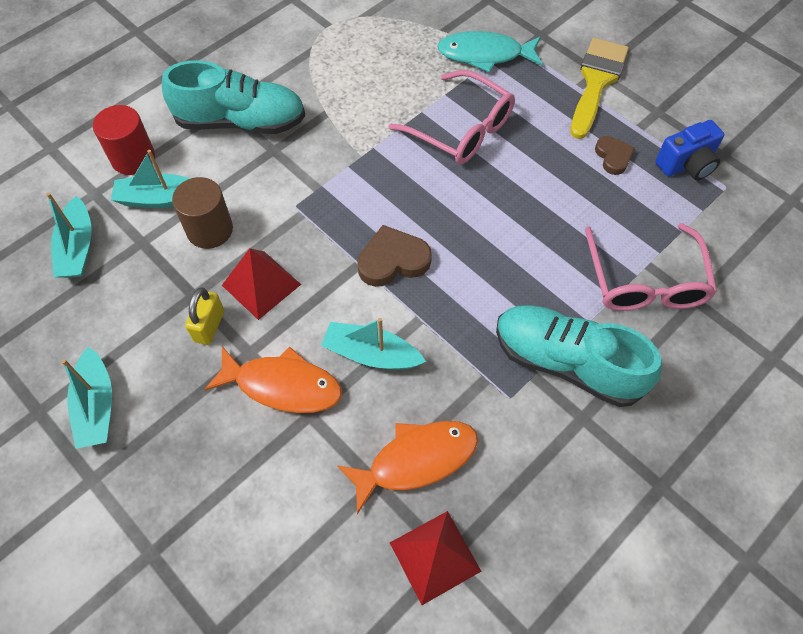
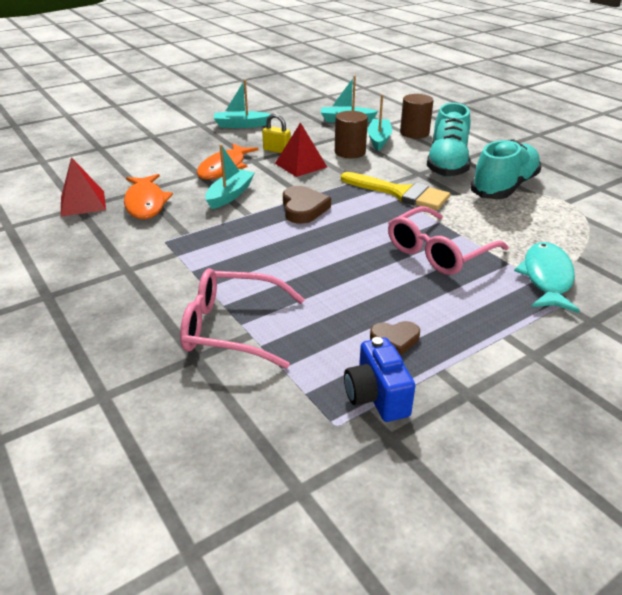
camera: 100 degrees right, 25 degrees down
red cylinder [93,105,155,175] -> brown cylinder [400,94,434,139]
turquoise shoe [496,305,662,407] -> turquoise shoe moved to [470,139,542,199]
yellow brush [570,38,629,139] -> yellow brush moved to [341,172,450,210]

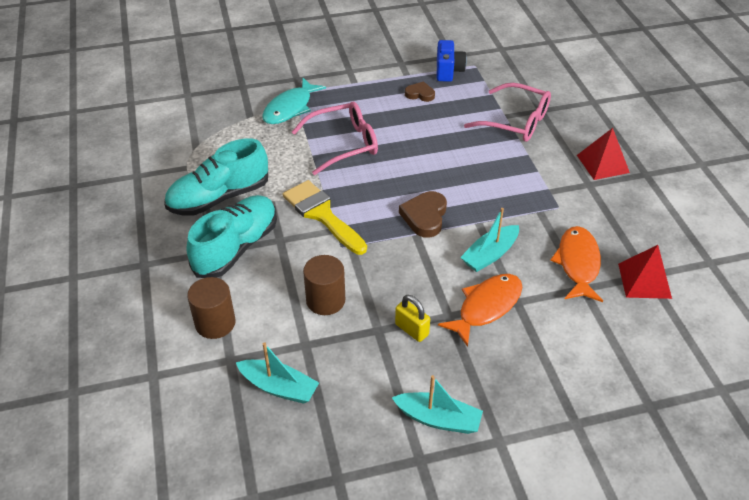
camera: 160 degrees left, 10 degrees up
red pyramid [275,122,327,177] -> red pyramid moved to [577,128,630,180]
turquoise boat [367,95,392,151] -> none

